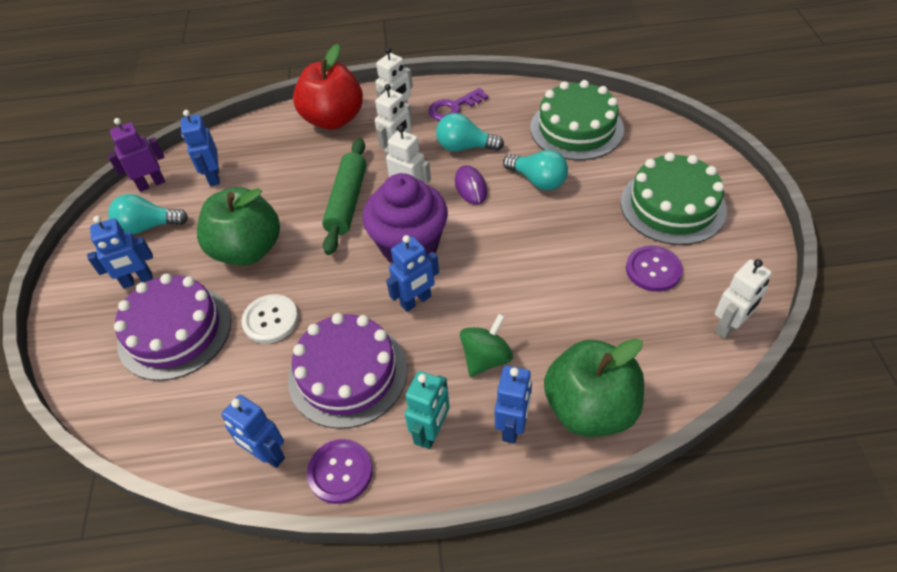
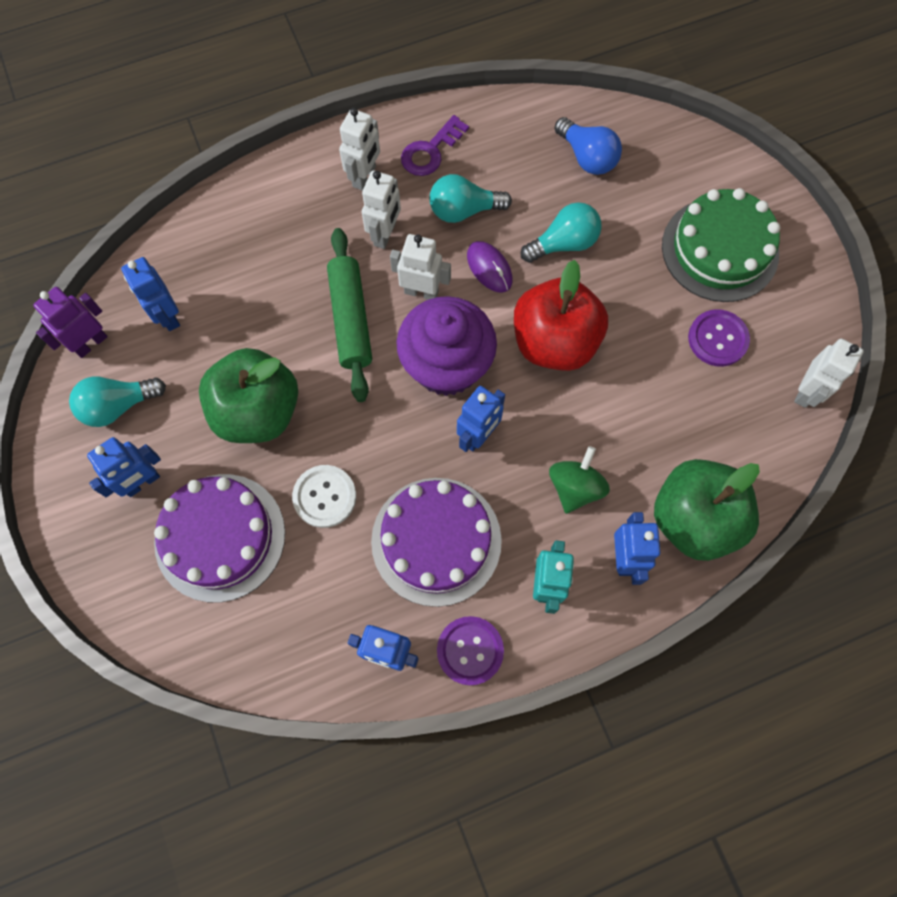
camera: 20 degrees left, 20 degrees up
red apple [293,44,363,130] -> red apple moved to [514,260,608,371]
turquoise light bulb [503,150,568,191] -> turquoise light bulb turned 45 degrees counterclockwise [521,202,602,263]
green cake [530,80,624,160] -> blue light bulb [555,117,622,175]

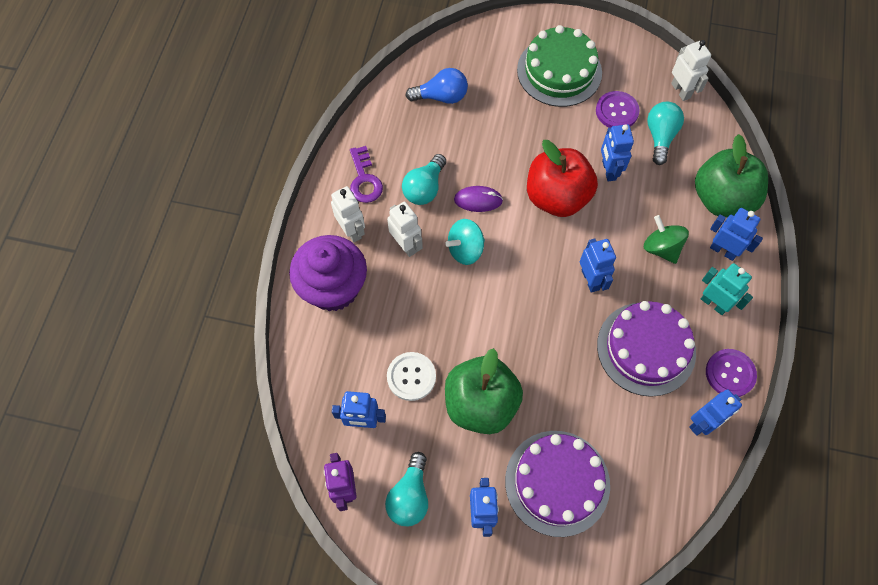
camera: 55 degrees left, 5 degrees down
white button [292,465,356,528] -> white button moved to [387,352,436,401]
green rolling pin [327,228,372,402] -> none
white robot [390,234,451,300] -> turquoise spinning top [445,219,485,265]
purple cupcake [396,296,497,396] -> purple cupcake moved to [289,235,367,311]
turquoise light bulb [521,202,602,263] -> turquoise light bulb moved to [647,102,684,165]
none -> blue robot [601,124,634,181]

